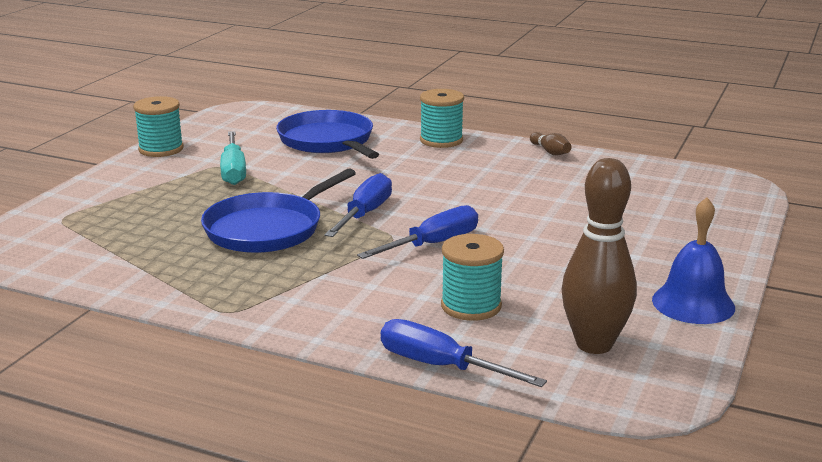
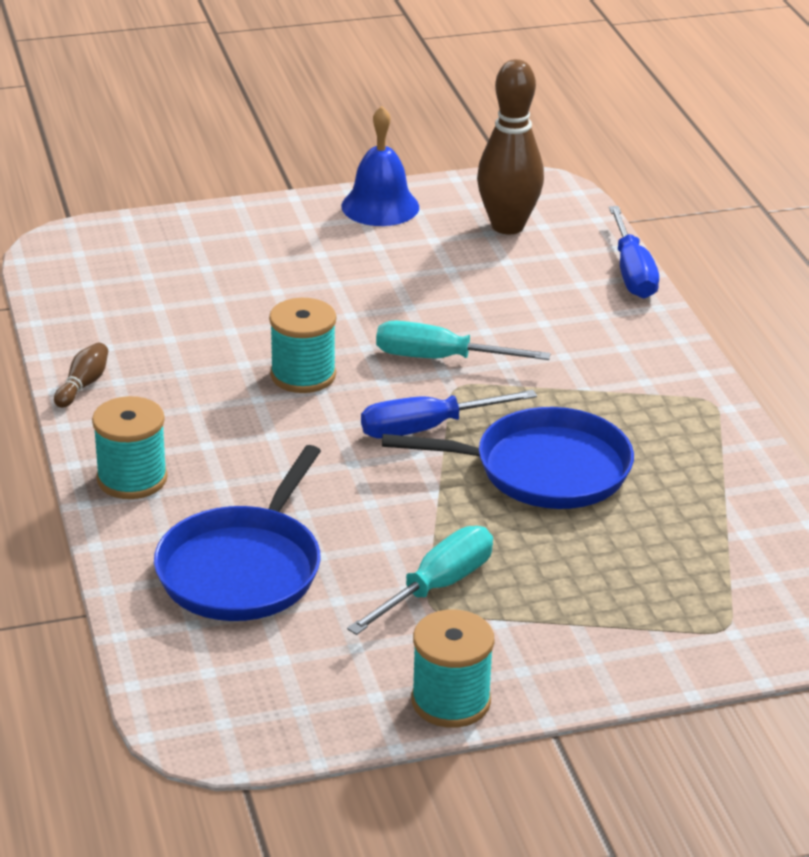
camera: 130 degrees left, 10 degrees up
blue screwdriver [357,205,478,259] -> turquoise screwdriver [376,321,551,360]
turquoise spool [441,234,504,321] -> turquoise spool moved to [269,298,336,393]

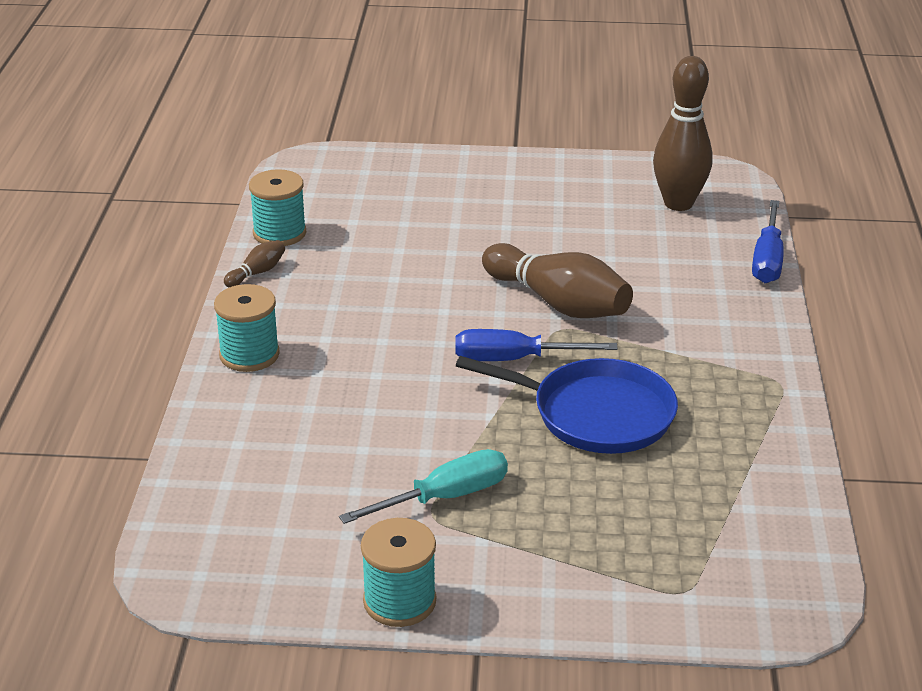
camera: 20 degrees right, 0 degrees up
blue pan [154,445,321,621] -> none
turquoise spool [269,298,336,393] -> turquoise spool moved to [249,169,306,246]
blue bell [341,106,419,226] -> none
turquoise screwdriver [376,321,551,360] -> brown bowling pin [482,243,633,318]

